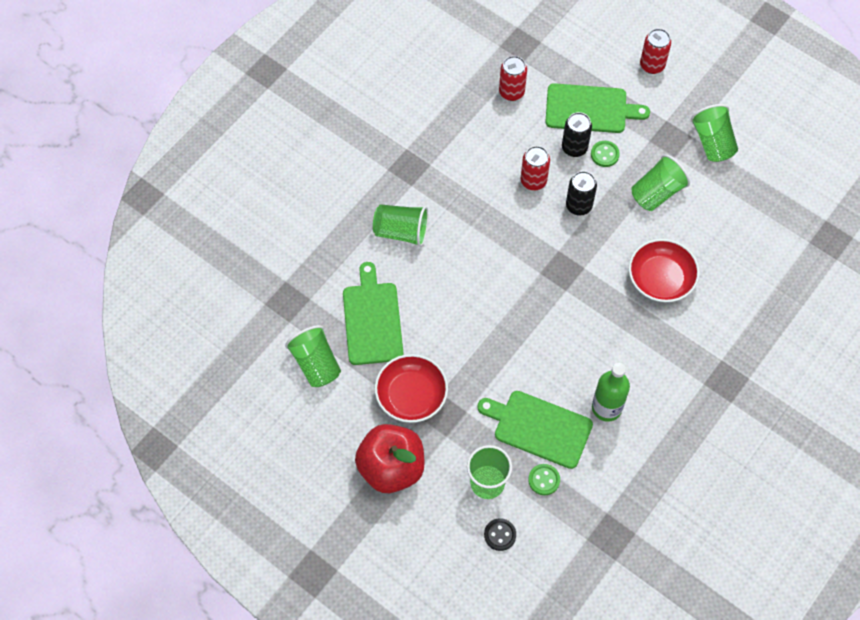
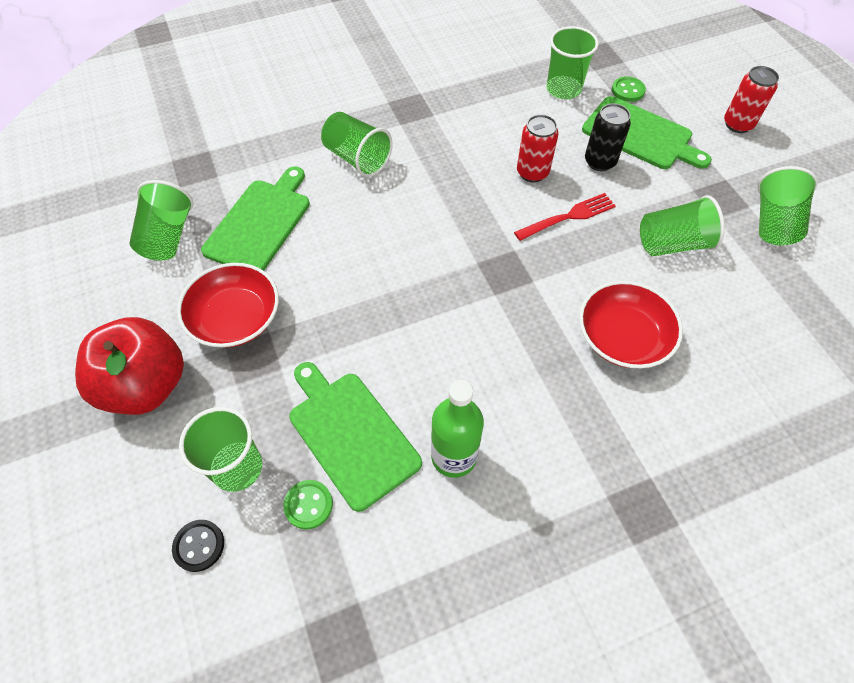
camera: 30 degrees right, 5 degrees down
red can [499,56,527,101] -> green cup [546,26,599,99]
black can [566,171,597,216] -> red fork [514,193,616,241]
green button [591,141,620,167] -> green button moved to [612,76,646,102]

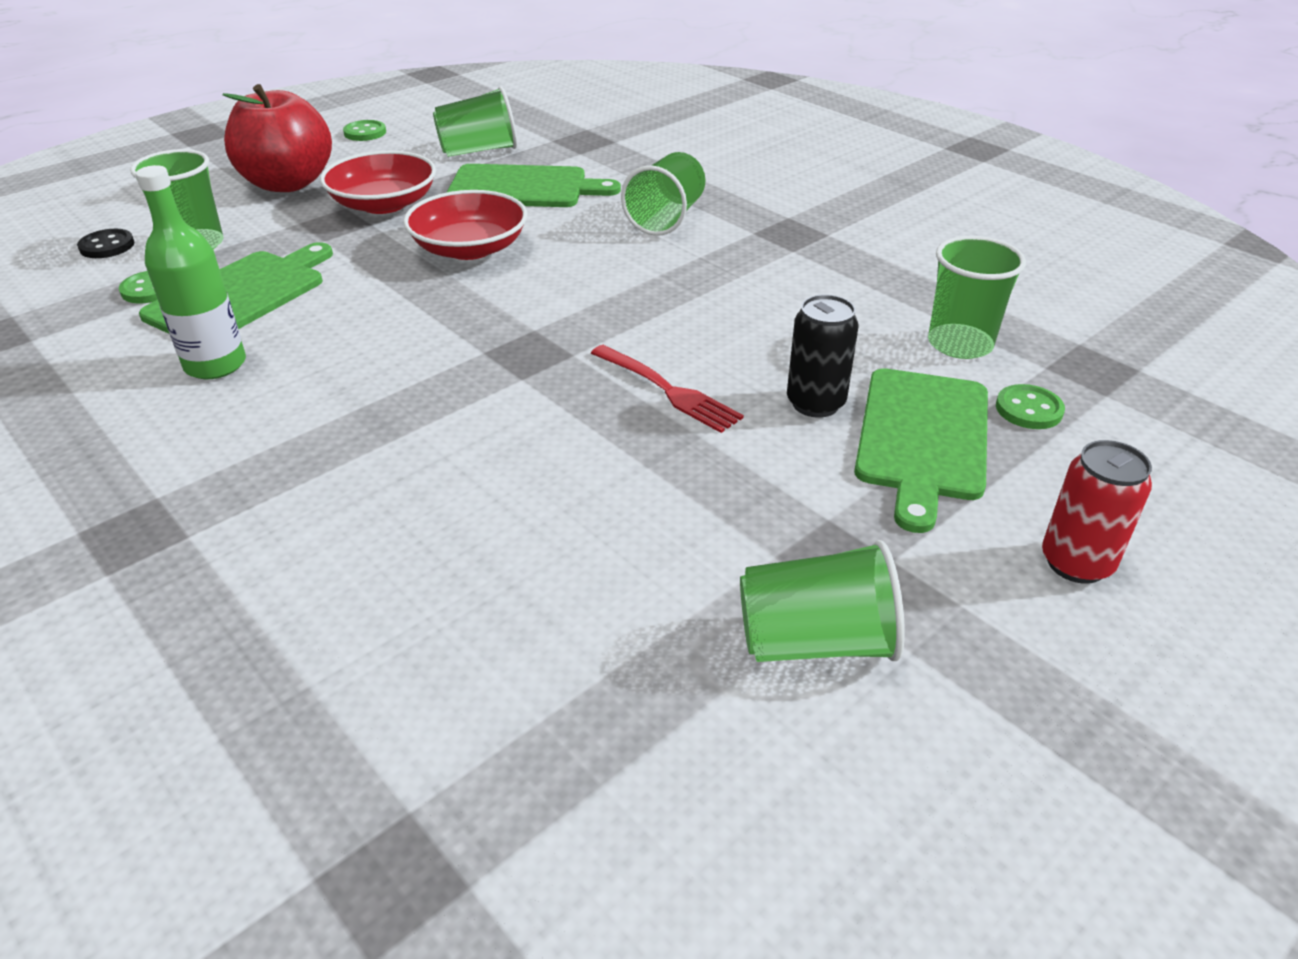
camera: 70 degrees right, 20 degrees down
red can [517,114,558,182] -> none
red bowl [579,281,683,368] -> red bowl moved to [403,190,527,260]
green cup [640,195,725,256] -> none
none -> green button [343,120,386,141]

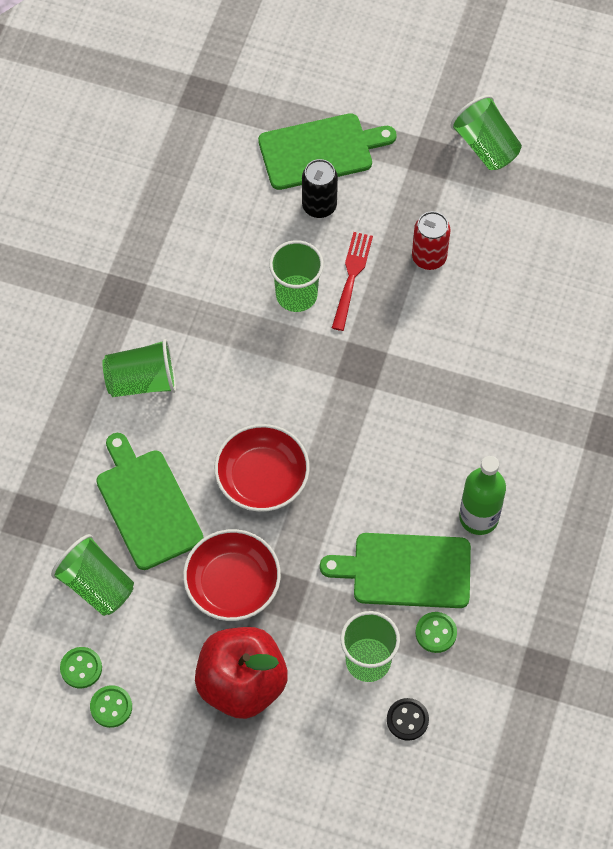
camera: 120 degrees left, 25 degrees up
green cup [928,236,1026,359] -> green cup moved to [269,240,324,312]
green button [996,384,1065,429] -> green button moved to [60,647,102,689]
red can [1042,440,1152,584] -> red can moved to [412,211,451,270]

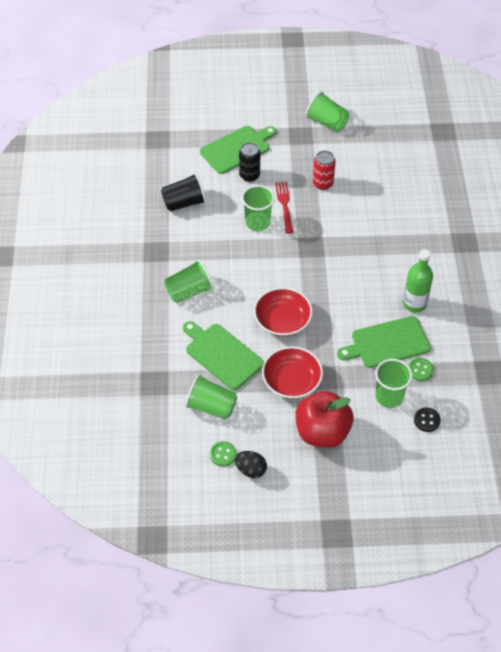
camera: 20 degrees left, 10 degrees down
green button [90,685,132,728] -> black egg [235,451,267,478]
none -> black cup [161,173,206,211]

